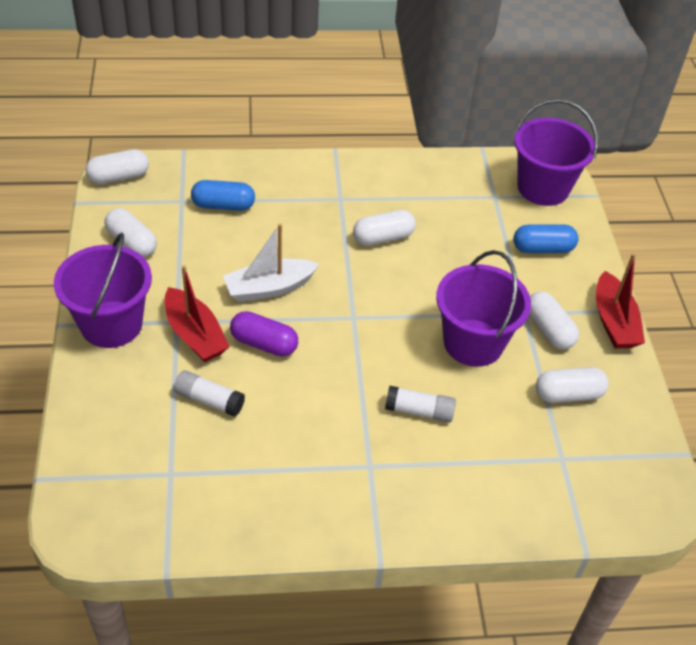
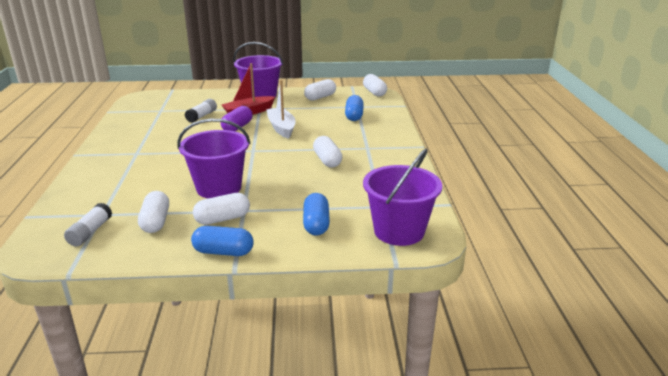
camera: 95 degrees right, 20 degrees down
white glue stick [385,386,456,423] -> white glue stick moved to [64,203,112,247]
red boat [596,253,645,349] -> blue capsule [191,226,254,256]

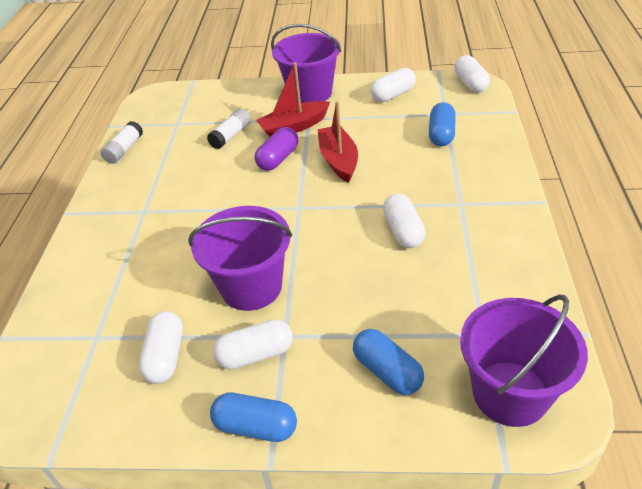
camera: 10 degrees right, 15 degrees up
white glue stick [64,203,112,247] -> white glue stick moved to [101,121,143,164]
white boat [266,80,296,139] -> red boat [318,101,358,183]
blue capsule [303,193,330,236] -> blue capsule turned 45 degrees counterclockwise [353,329,424,395]

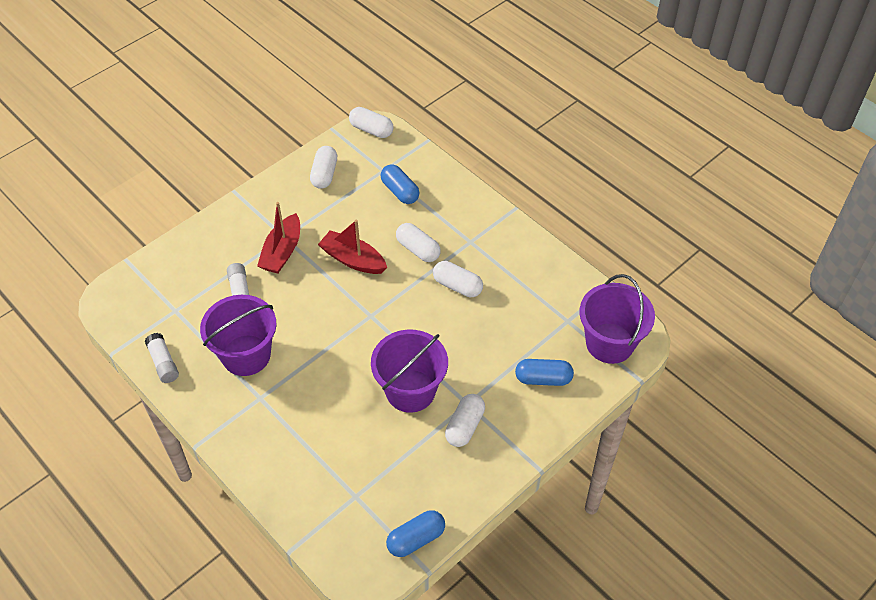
camera: 50 degrees left, 10 degrees up
white capsule [138,311,183,384] -> white capsule moved to [396,223,441,262]
blue capsule [210,393,297,442] -> blue capsule moved to [386,510,445,557]
purple capsule [255,127,298,171] -> none
purple bucket [271,24,341,104] -> purple bucket moved to [200,295,276,376]

